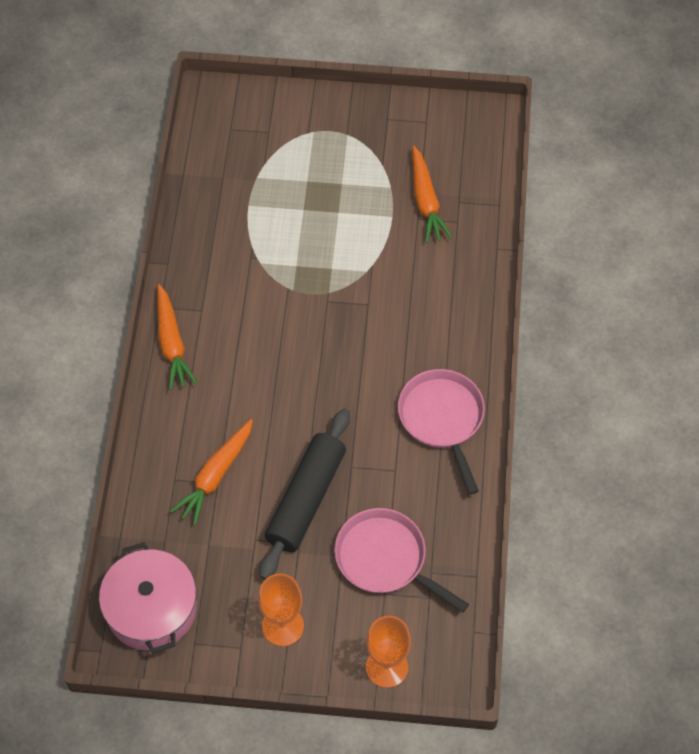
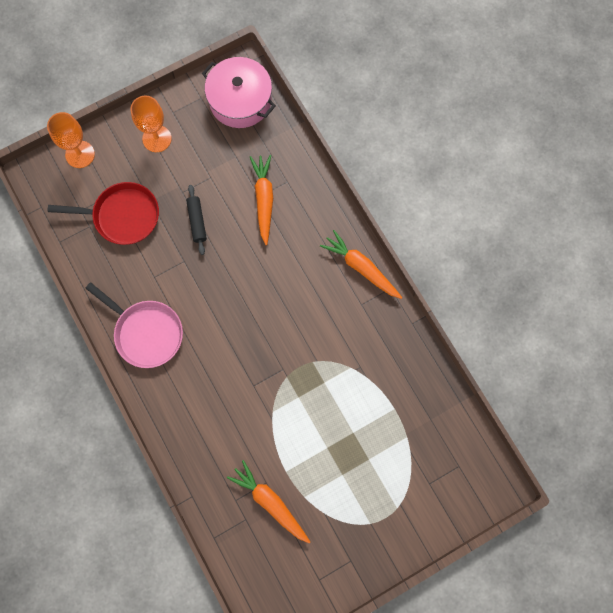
camera: 145 degrees right, 15 degrees up
black rolling pin [259,408,350,580] -> black rolling pin [186,185,207,255], size x0.50
pink pan [334,508,469,612] -> red pan [48,182,159,245]

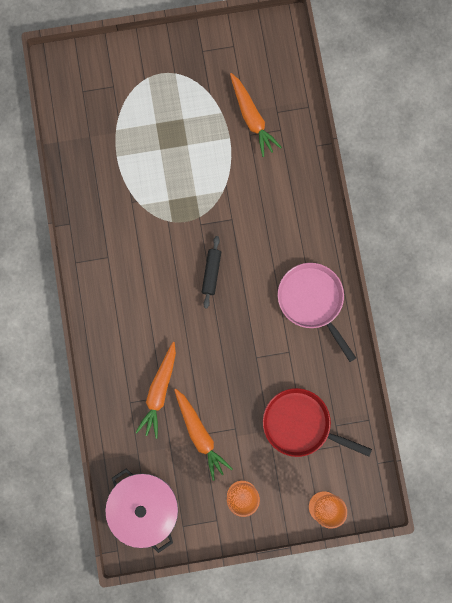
camera: 160 degrees left, 5 degrees up
black rolling pin [186,185,207,255] -> black rolling pin moved to [202,236,221,309]
orange carrot [320,230,403,299] -> orange carrot moved to [174,389,233,481]

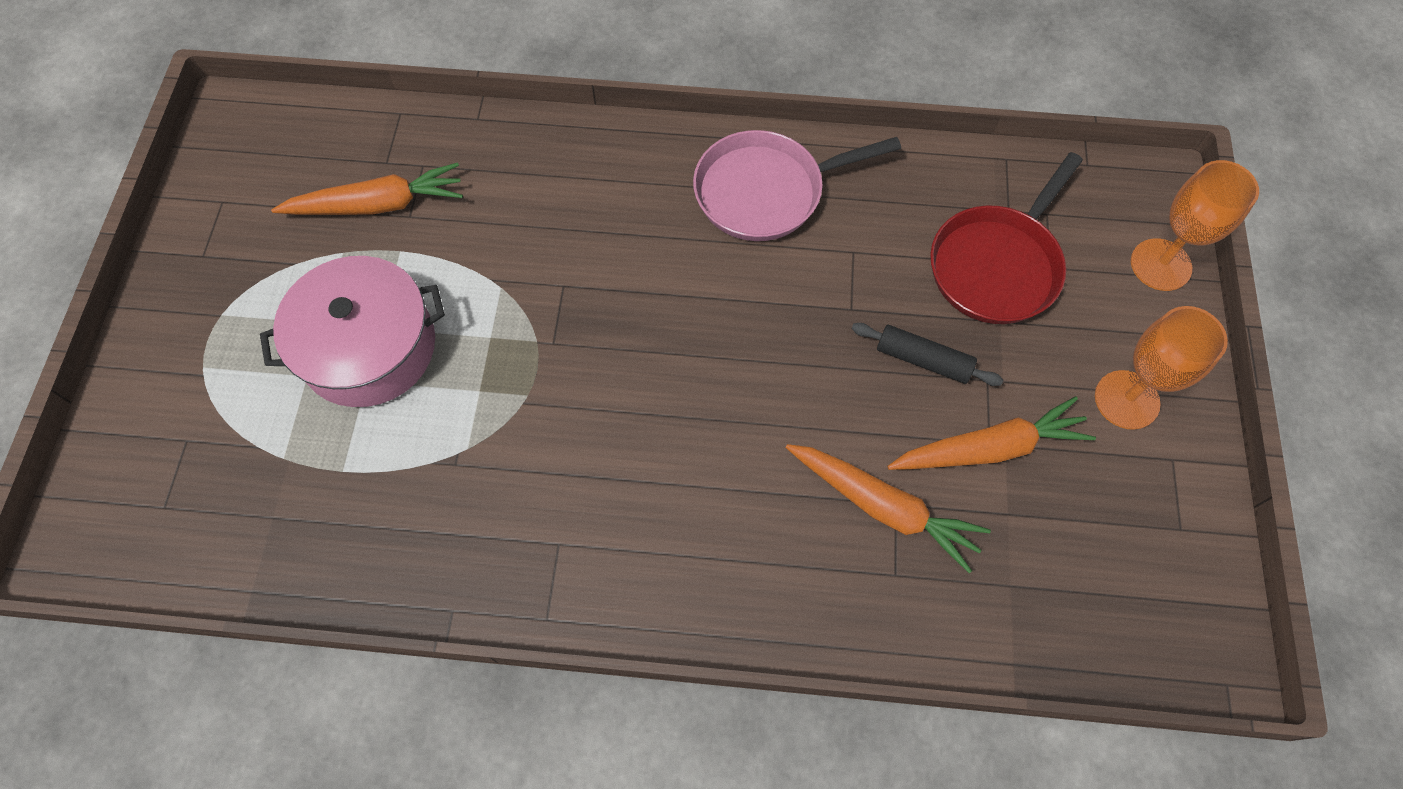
camera: 75 degrees left, 15 degrees down
pink pot [105,469,178,553] -> pink pot moved to [260,256,445,407]
black rolling pin [202,236,221,309] -> black rolling pin moved to [852,323,1003,386]

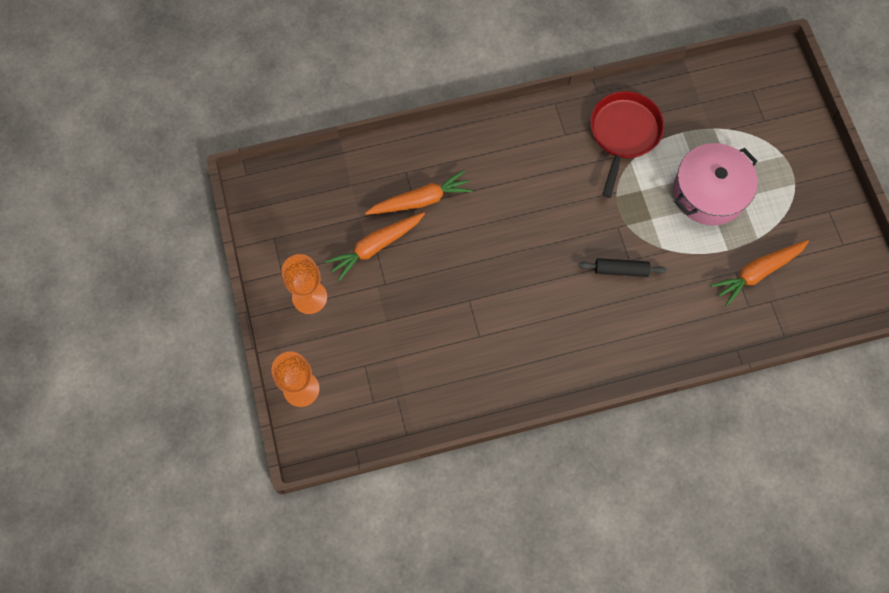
camera: 160 degrees right, 5 degrees up
pink pan [693,130,901,241] -> none
orange carrot [786,444,991,573] -> orange carrot turned 150 degrees clockwise [365,170,473,215]
black rolling pin [852,323,1003,386] -> black rolling pin moved to [579,258,666,277]
red pan [930,152,1083,324] -> red pan moved to [590,91,664,198]

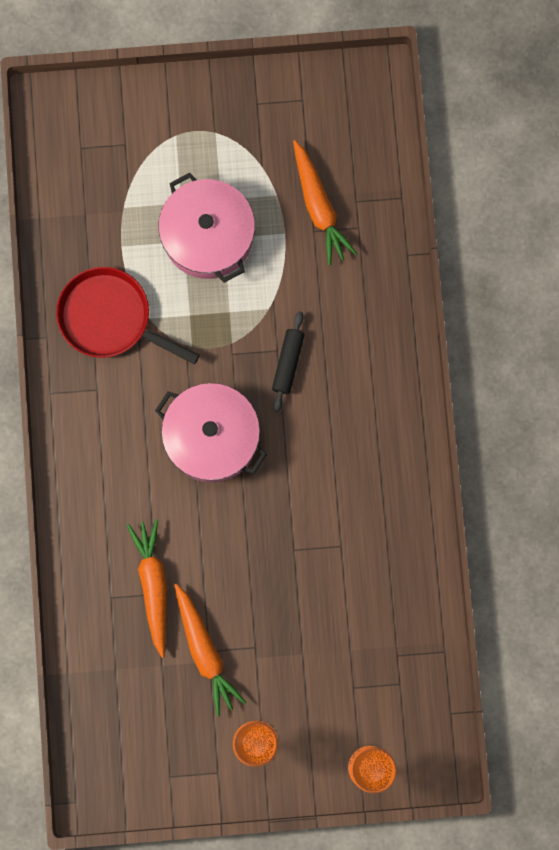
camera: 80 degrees left, 10 degrees up
none -> pink pot [155,383,267,483]

